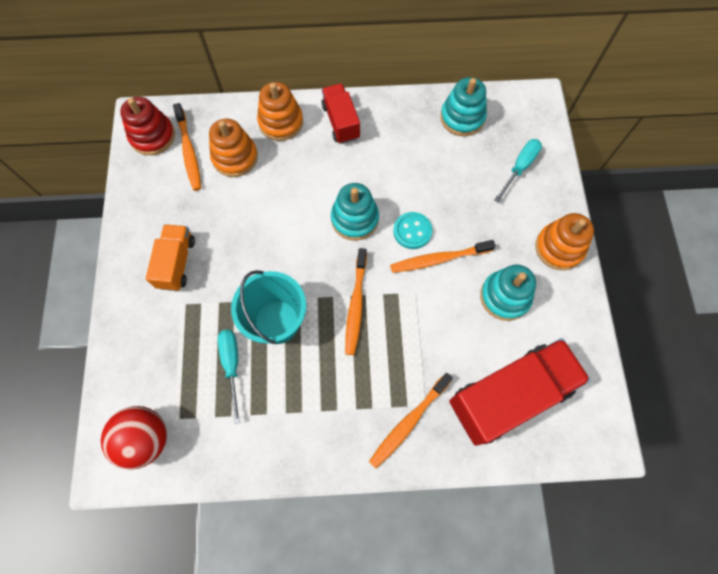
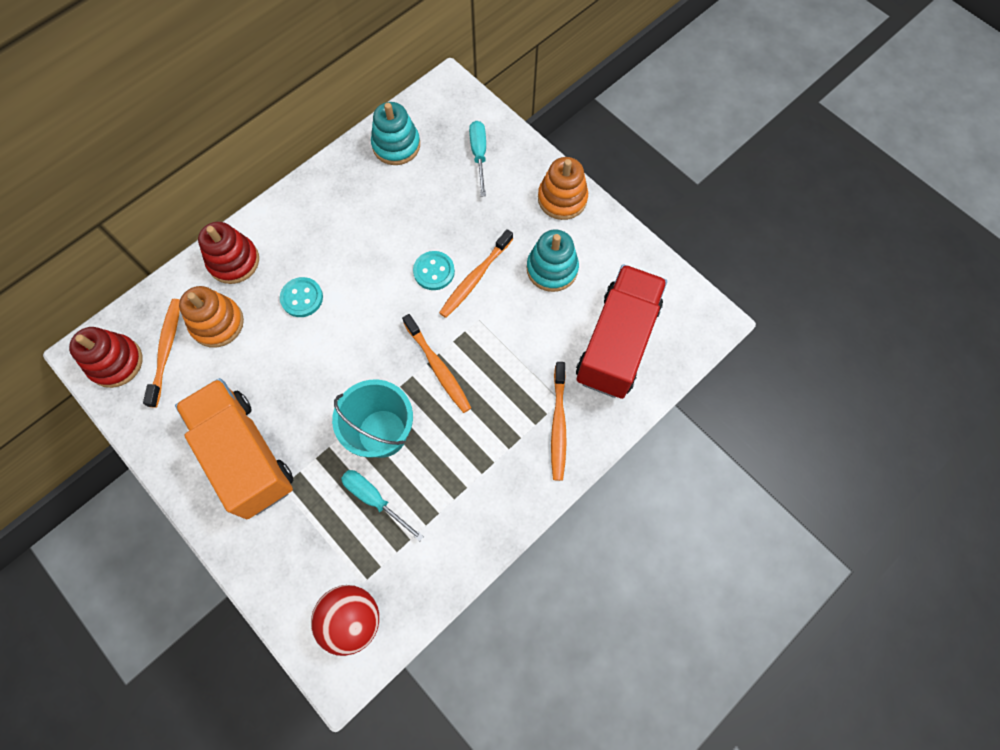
camera: 40 degrees left, 0 degrees up
orange truck [146,224,195,291] -> orange truck [175,378,293,519], size x1.79
orange toothbrush [173,103,201,191] -> orange toothbrush turned 120 degrees counterclockwise [143,299,180,408]
orange stacking toy [257,82,303,141] -> red stacking toy [198,222,259,284]
red truck [321,83,360,144] -> none
turquoise stacking toy [331,183,379,241] -> none
none -> turquoise button [280,277,323,317]

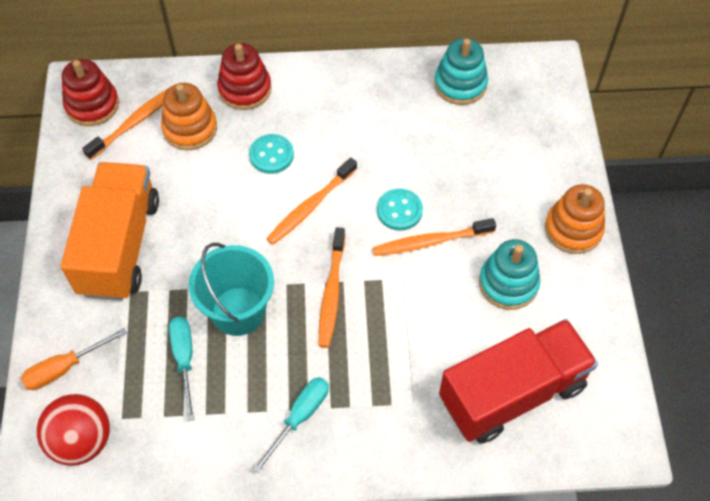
camera: 40 degrees right, 10 degrees down
turquoise screwdriver [469,121,486,197] -> turquoise screwdriver moved to [253,377,329,473]
orange toothbrush [551,362,567,481] -> orange toothbrush moved to [266,158,357,245]
none -> orange screwdriver [21,328,127,390]

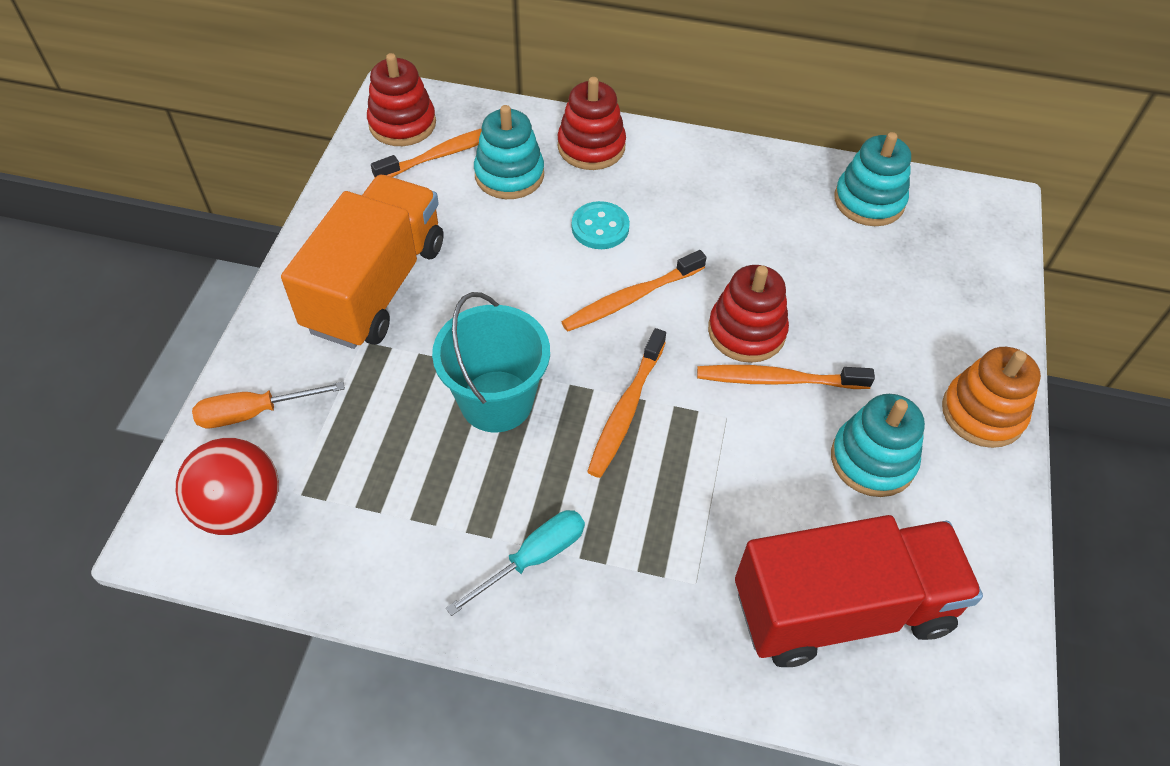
camera: 15 degrees right, 5 degrees down
orange stacking toy [161,83,217,150] -> turquoise stacking toy [474,105,544,199]
turquoise screwdriver [169,317,194,421] -> none
turquoise button [377,189,423,231] -> red stacking toy [708,265,789,363]

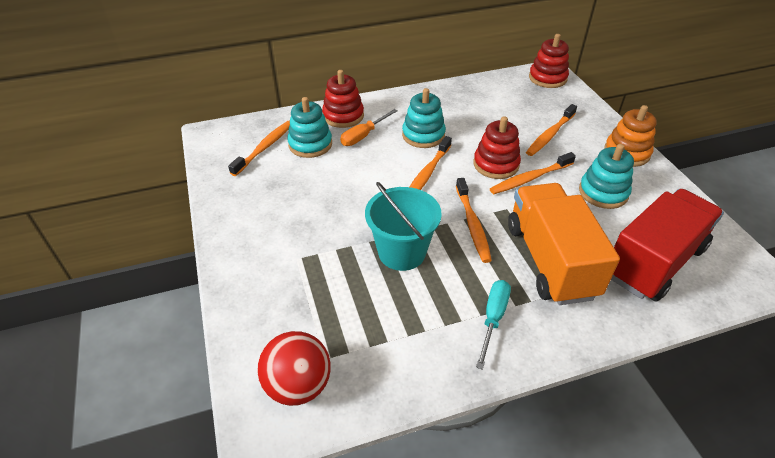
camera: 30 degrees left, 10 degrees down
orange screwdriver [192,382,345,428] -> orange screwdriver moved to [340,109,398,146]
orange truck [281,175,443,349] -> orange truck moved to [508,183,620,305]
red stacking toy [367,53,436,146] -> red stacking toy moved to [529,34,569,88]
turquoise button [572,201,630,249] -> none
turquoise stacking toy [834,132,911,226] -> turquoise stacking toy moved to [402,88,446,148]
none -> orange toothbrush [526,104,577,156]

